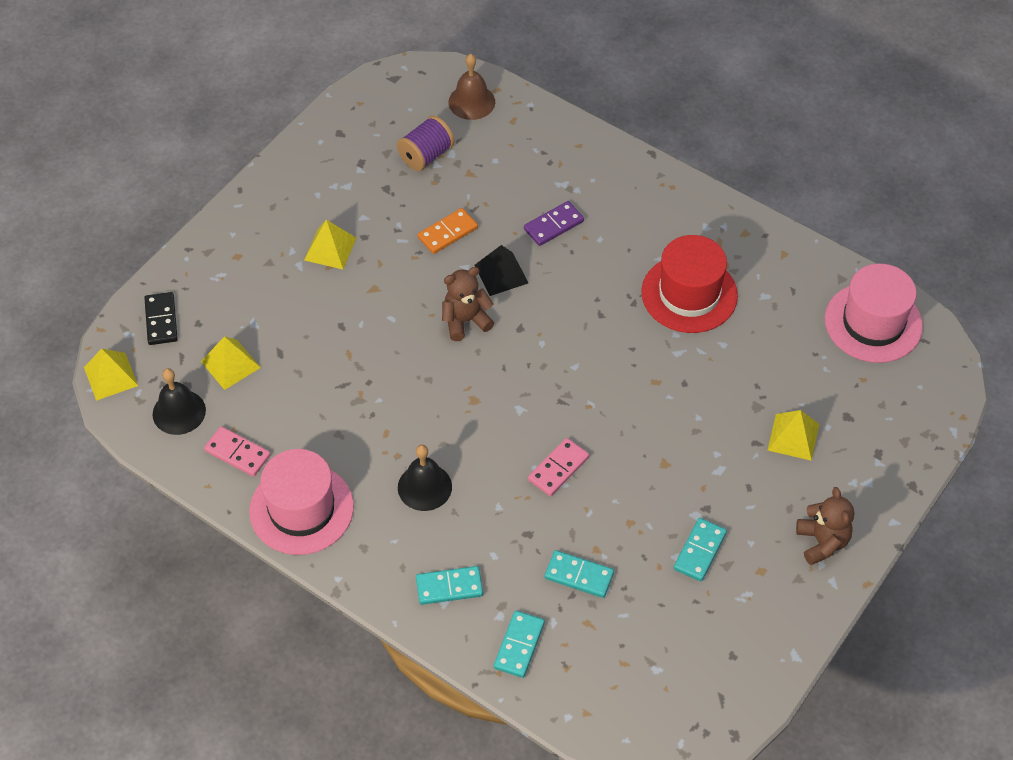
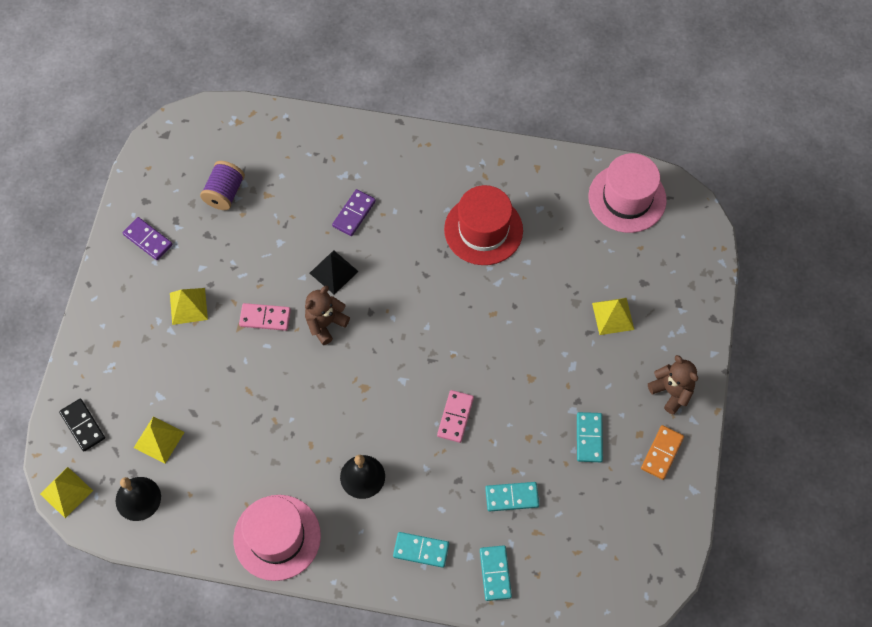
camera: 25 degrees left, 10 degrees up
pink domino [204,427,271,477] -> pink domino moved to [239,303,291,331]
turquoise domino [416,566,483,605] -> turquoise domino turned 45 degrees clockwise [393,532,449,568]
orange domino [417,208,478,254] -> orange domino moved to [641,425,684,480]
brown bell [448,54,495,120] -> none
none -> purple domino [123,217,173,260]

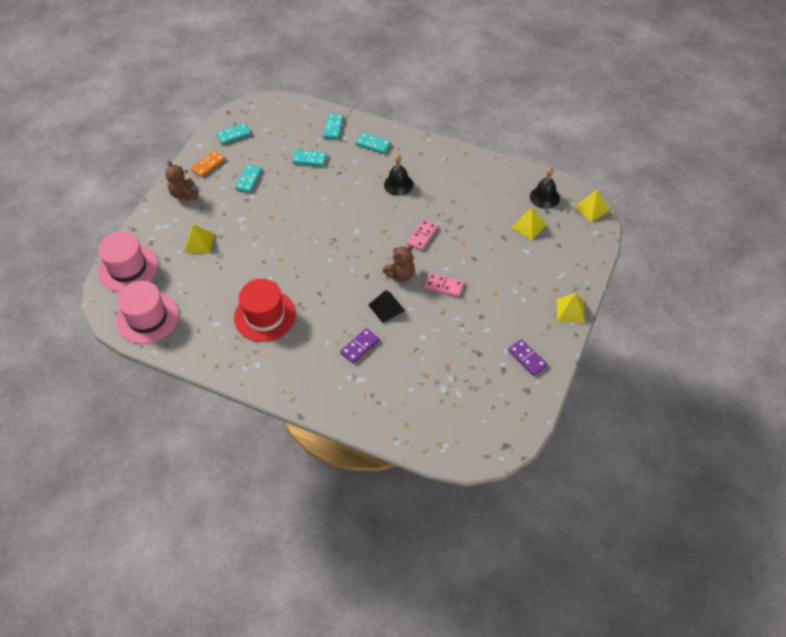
camera: 165 degrees left, 10 degrees down
black domino [59,399,105,451] -> none
yellow pyramid [170,288,208,325] -> yellow pyramid moved to [557,293,585,323]
purple spool [200,161,245,210] -> none
pink hat [233,495,321,581] -> pink hat moved to [98,231,158,292]
pink domino [437,390,474,443] -> pink domino moved to [407,219,438,251]
none -> turquoise domino [216,123,251,145]

